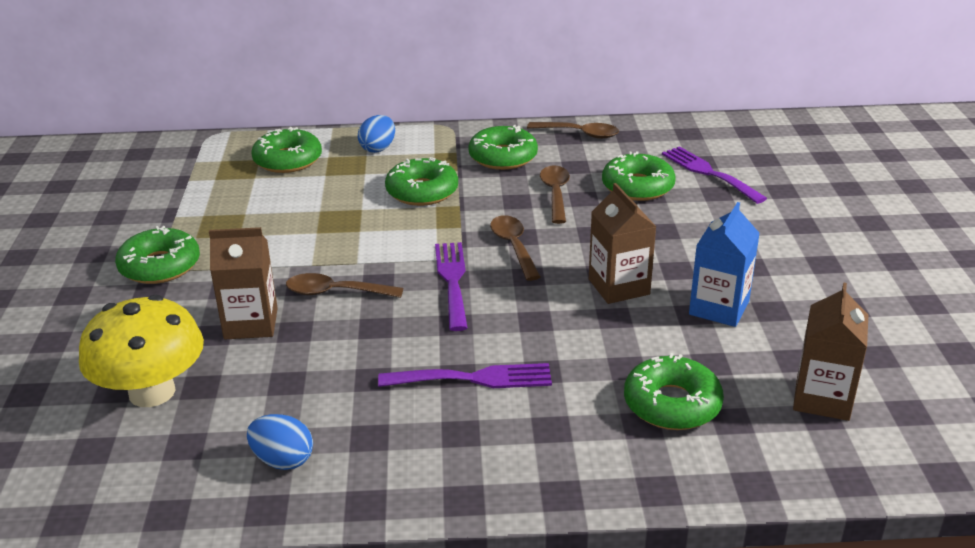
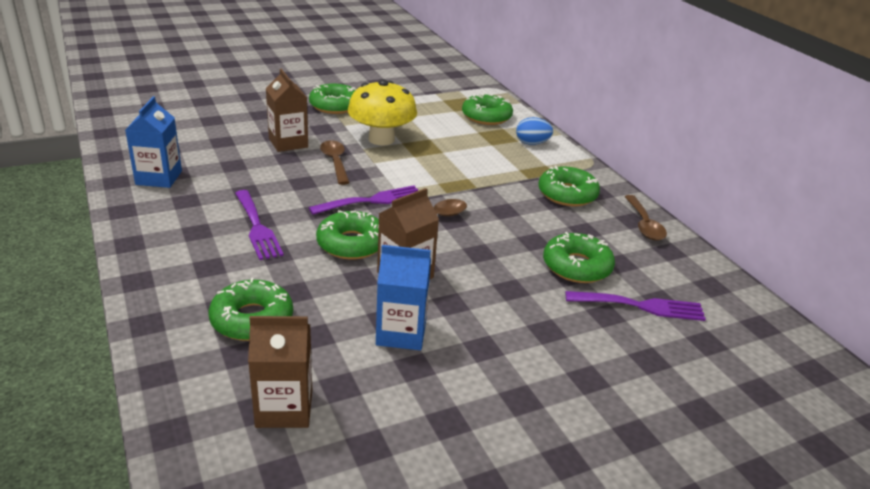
camera: 65 degrees right, 0 degrees up
yellow mushroom [79,295,204,407] -> yellow mushroom moved to [348,80,417,146]
blue egg [247,414,313,470] -> blue carton [125,96,182,188]
green donut [385,157,458,206] -> green donut moved to [316,210,379,260]
brown spoon [540,165,570,224] -> none
purple fork [662,146,767,204] -> purple fork turned 60 degrees clockwise [565,291,706,321]

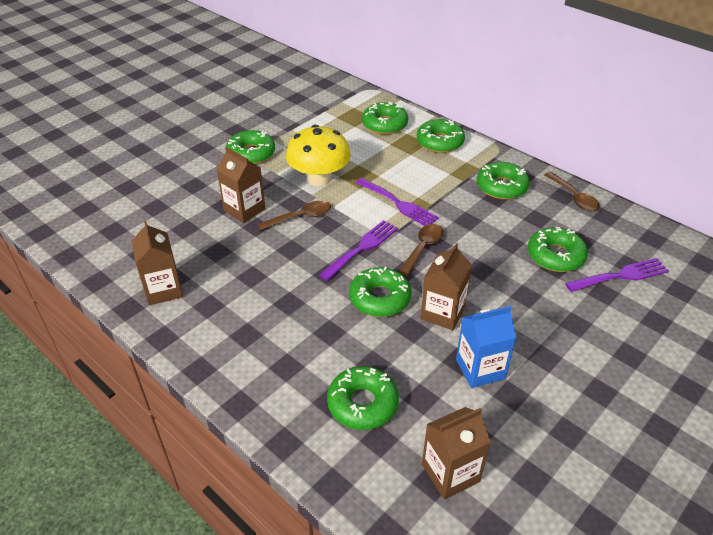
camera: 20 degrees left, 10 degrees up
blue carton [125,96,182,188] -> brown carton [132,221,183,305]
purple fork [235,190,284,260] -> purple fork moved to [356,178,439,226]
brown spoon [320,140,350,185] -> brown spoon turned 105 degrees clockwise [258,201,331,230]
blue egg [516,117,553,145] -> green donut [417,119,465,153]

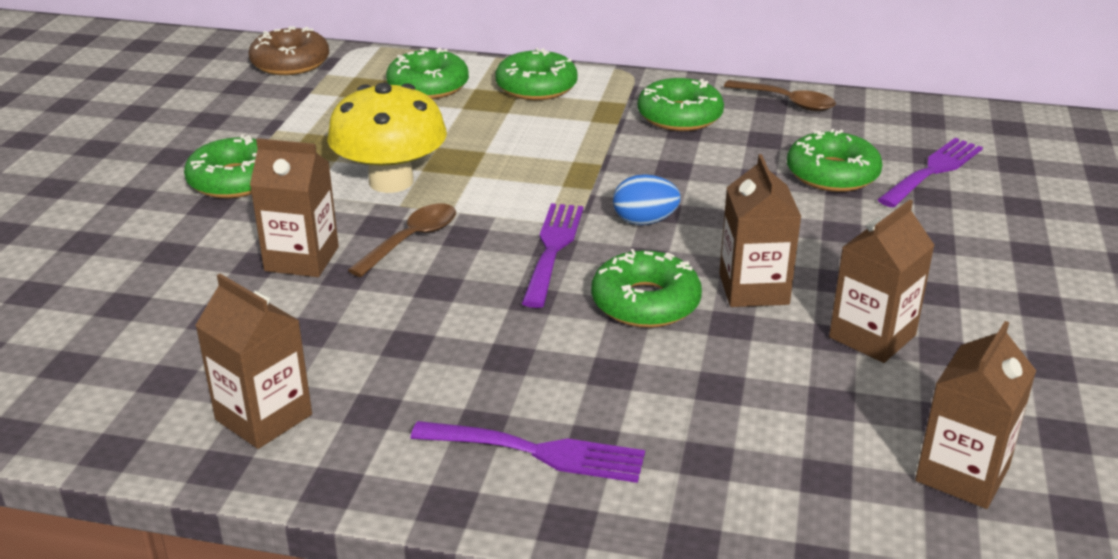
camera: 30 degrees left, 10 degrees down
green donut [327,366,399,430] -> none
purple fork [356,178,439,226] -> purple fork moved to [410,421,645,483]
brown spoon [398,224,444,277] -> blue egg [613,174,681,225]
blue carton [456,306,516,388] -> brown carton [829,200,935,363]
none -> brown donut [249,26,329,75]

